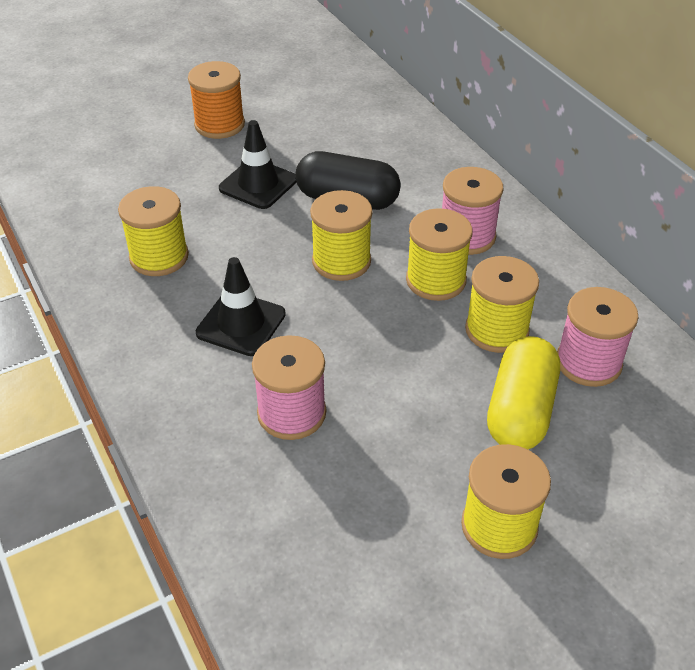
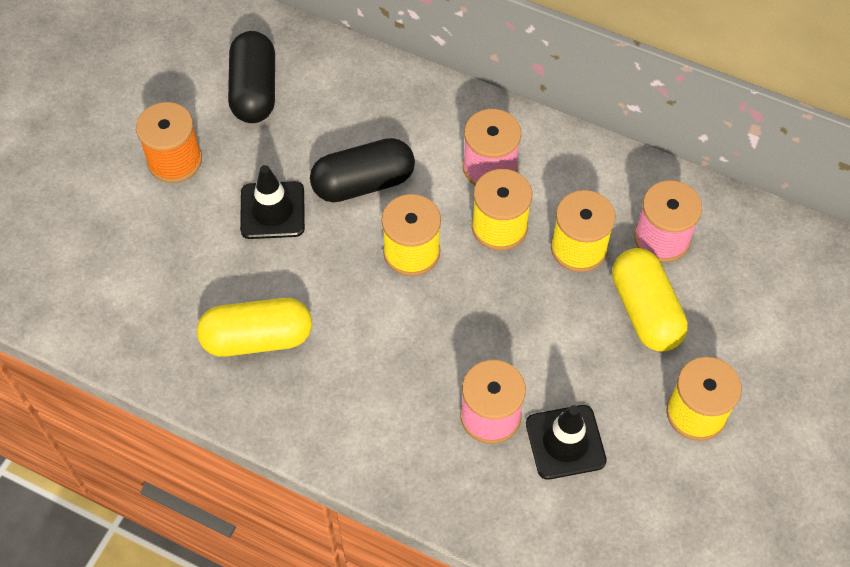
camera: 35 degrees left, 15 degrees up
yellow spool [118,186,189,276] -> yellow capsule [197,298,312,357]
black traffic cone [196,257,286,356] -> black traffic cone moved to [526,405,607,480]
none -> black capsule [228,31,275,123]

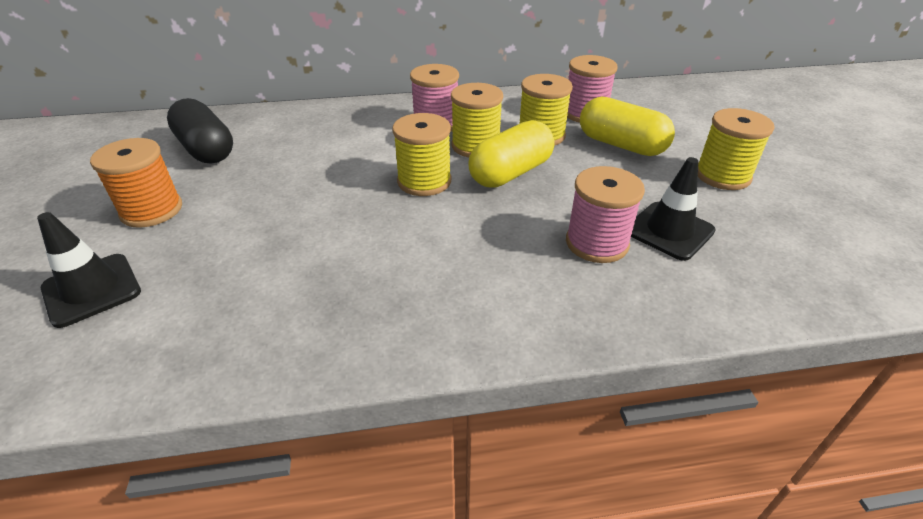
camera: 35 degrees left, 20 degrees down
yellow capsule [197,298,312,357] -> yellow capsule moved to [468,120,554,188]
black traffic cone [240,165,305,239] -> black traffic cone moved to [37,212,141,328]
black capsule [310,138,415,202] -> none

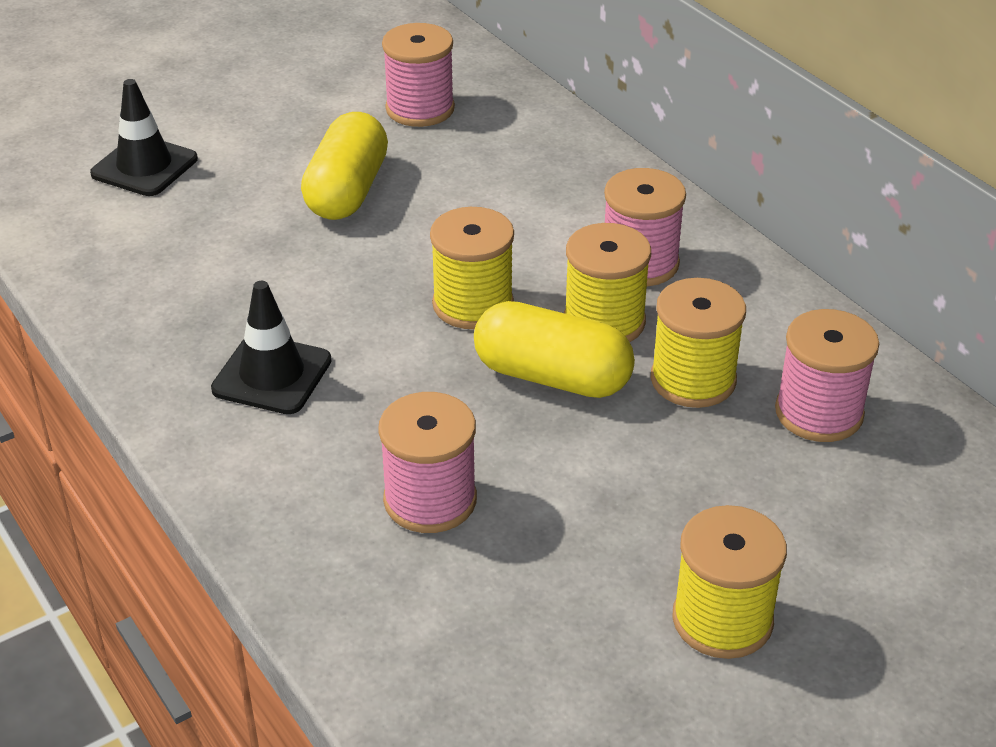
camera: 65 degrees right, 0 degrees up
orange spool [90,138,182,228] -> none
black capsule [167,98,233,164] -> pink spool [382,23,455,127]
yellow capsule [580,97,675,156] -> yellow capsule moved to [301,112,388,220]
black traffic cone [631,157,716,261] -> black traffic cone moved to [211,281,332,414]

